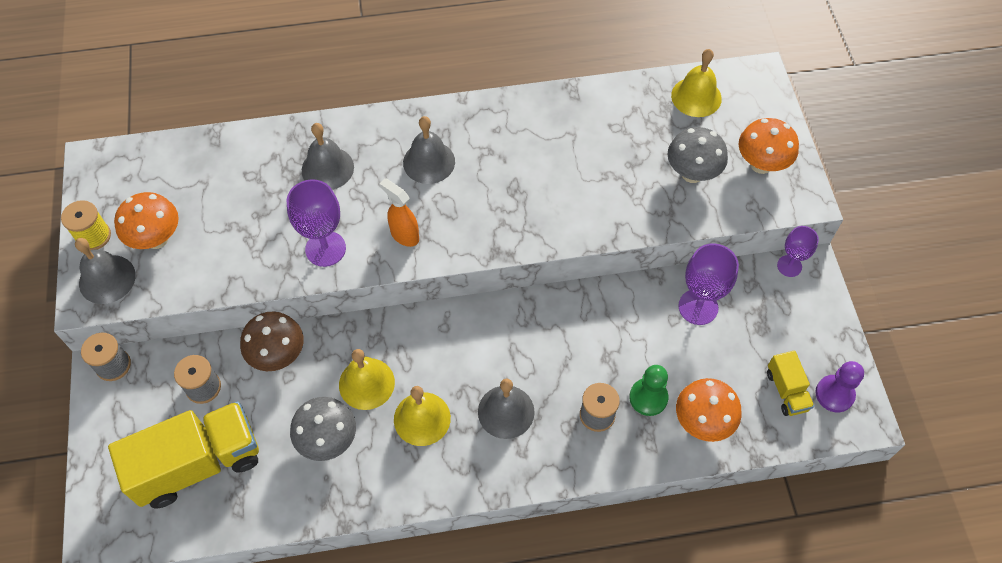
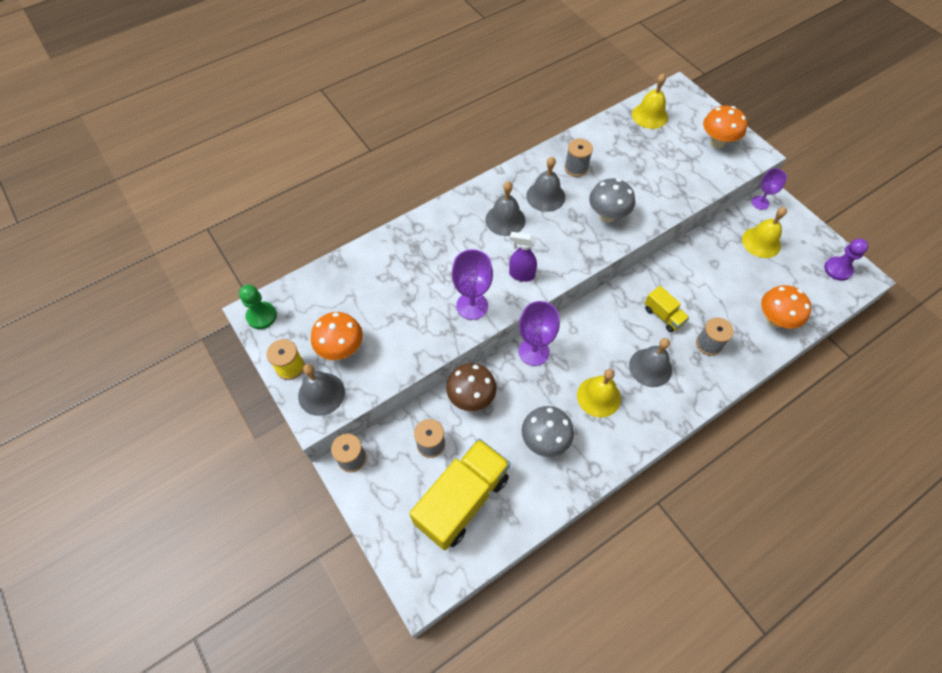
camera: 25 degrees left, 0 degrees up
grey bell [302,123,354,190] -> grey bell moved to [526,157,565,212]
yellow bell [339,349,395,410] -> yellow bell moved to [742,207,787,258]
orange spray bottle [379,178,419,247] -> purple spray bottle [509,232,537,282]
green pawn [629,365,668,416] -> green pawn moved to [239,285,277,329]
grey mushroom [668,127,728,183] -> grey mushroom moved to [589,179,635,223]
purple goblet [678,243,739,325] -> purple goblet moved to [519,301,560,366]
yellow truck [767,351,814,416] -> yellow truck moved to [644,286,689,332]
none -> grey spool [564,139,593,177]

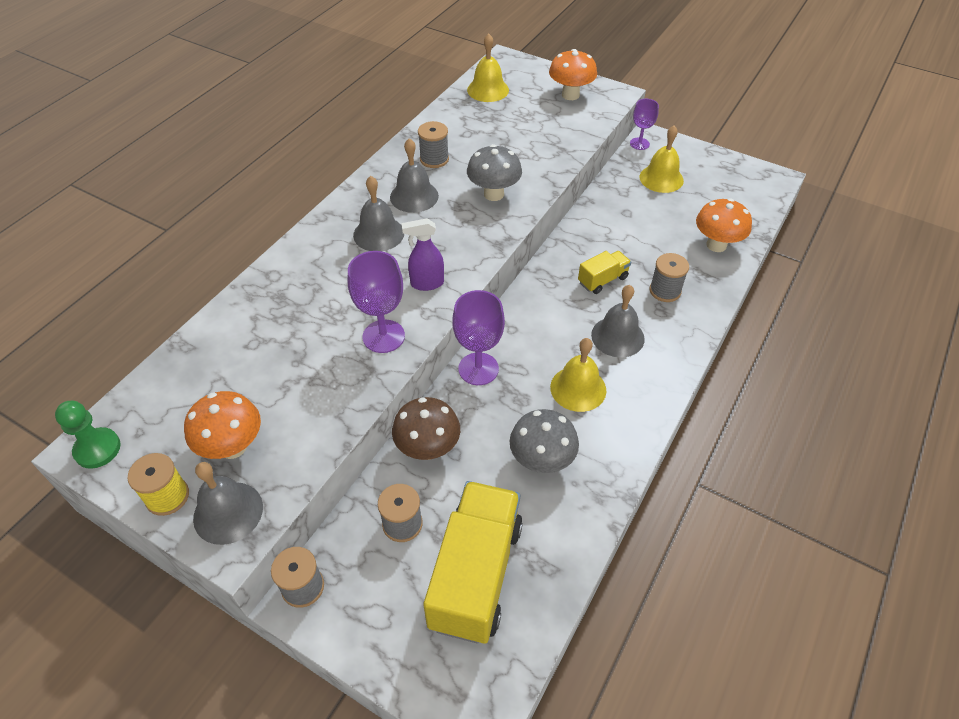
camera: 25 degrees left, 10 degrees down
yellow truck [644,286,689,332] -> yellow truck turned 60 degrees counterclockwise [578,251,631,294]
purple pawn [824,239,868,281] -> none

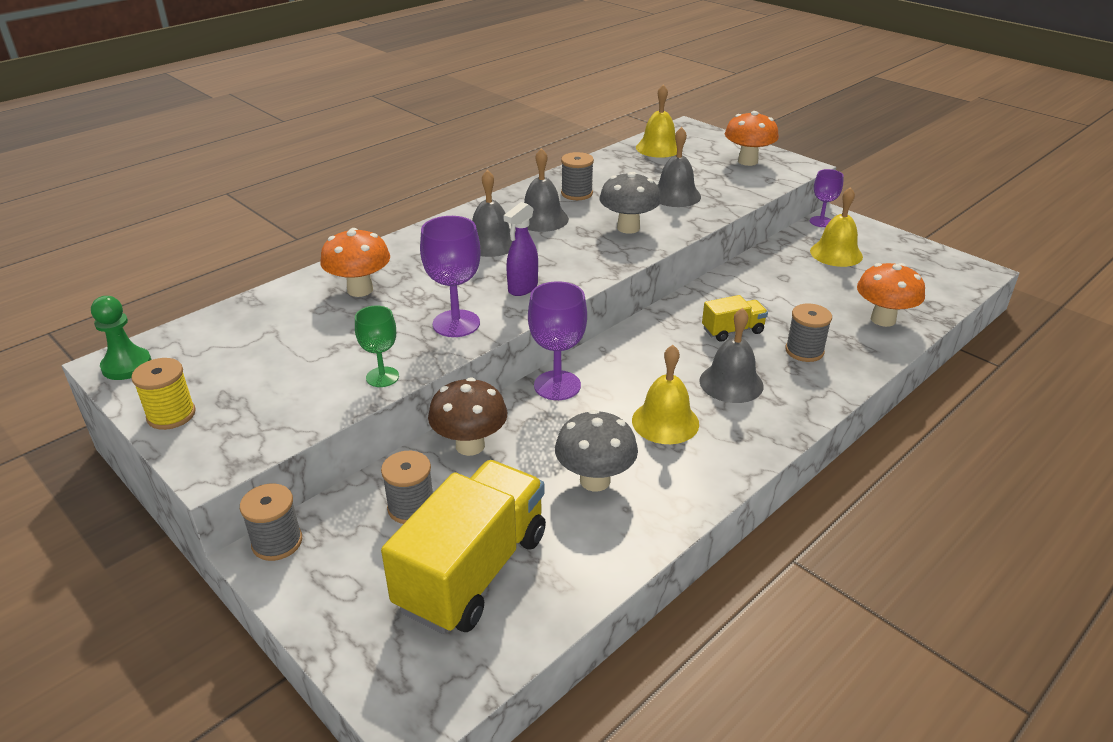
camera: 15 degrees right, 15 degrees down
orange mushroom [184,391,261,459] -> orange mushroom moved to [320,228,390,297]
grey bell [193,462,263,545] -> grey bell moved to [657,127,701,207]
purple spray bottle [401,218,444,291] -> purple spray bottle turned 60 degrees counterclockwise [504,202,538,296]
none -> green goblet [355,305,399,387]

